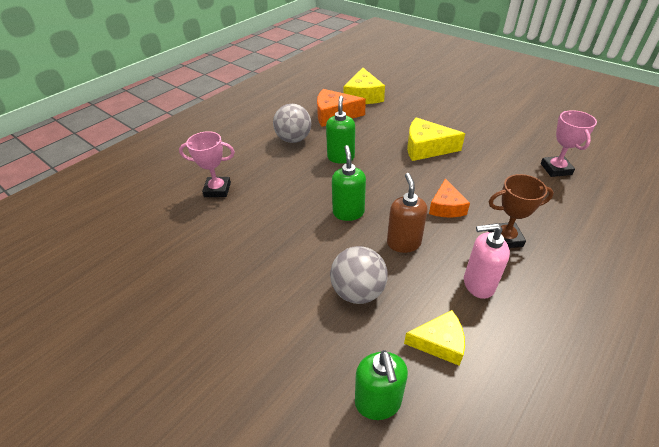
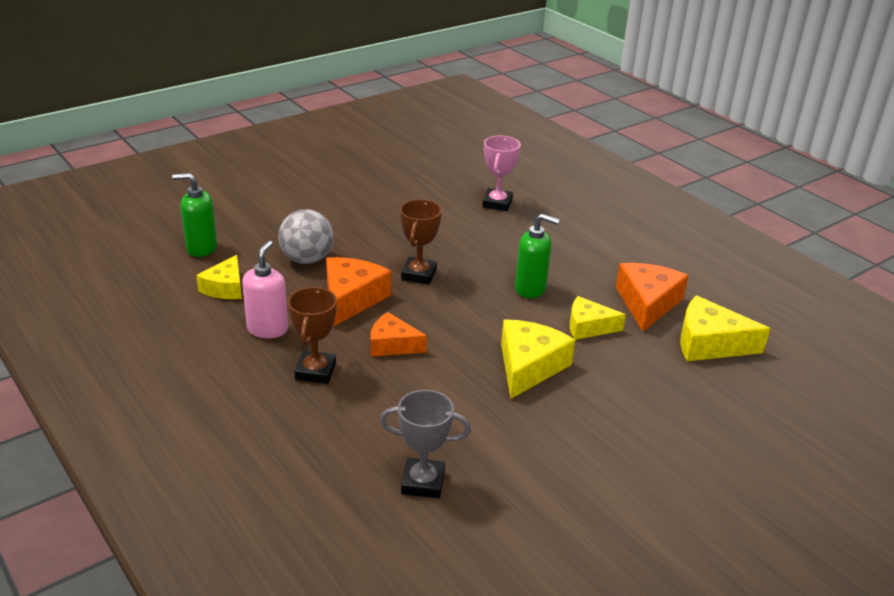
camera: 100 degrees right, 10 degrees down
grey ball [273,104,311,143] -> none
green soap dispenser [332,145,366,221] -> brown trophy [400,199,442,284]
brown soap dispenser [387,173,428,253] -> orange cheese [326,257,391,327]
pink trophy [541,110,597,177] -> grey trophy [380,390,471,498]
none -> yellow cheese [570,296,626,340]

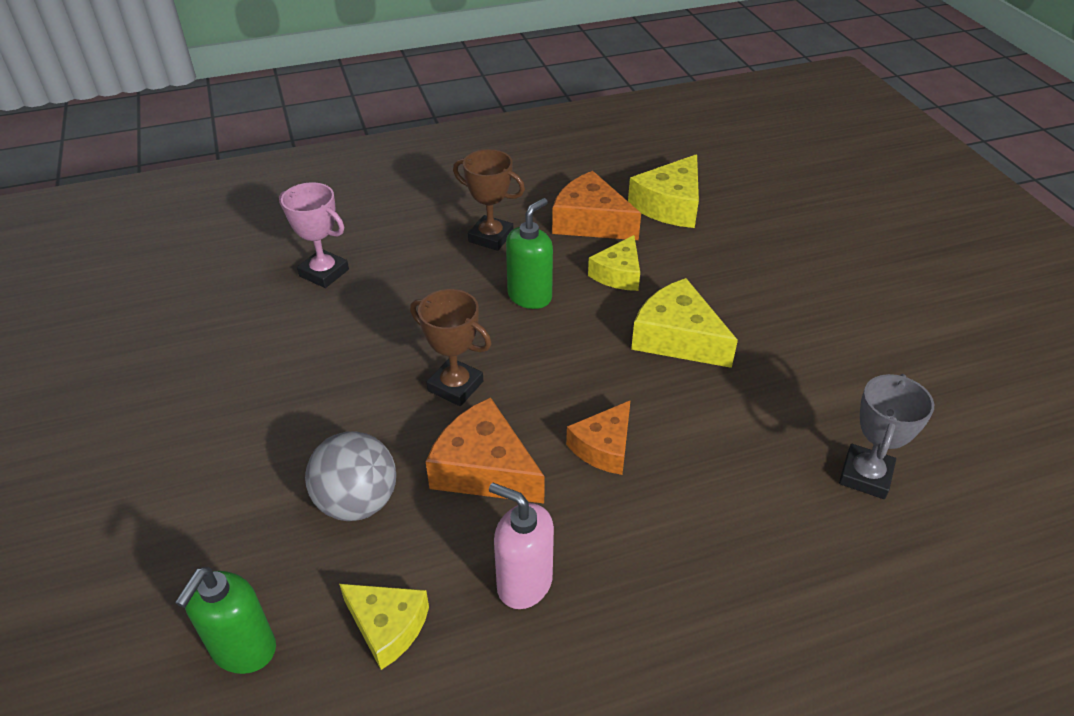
camera: 70 degrees left, 10 degrees up
brown trophy [288,287,337,384] -> brown trophy moved to [453,149,525,251]

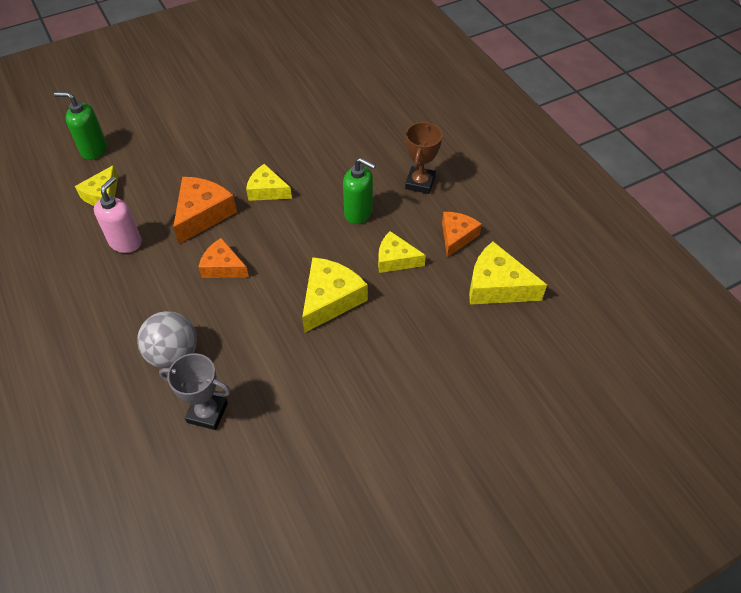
camera: 80 degrees right, 10 degrees up
pink trophy [279,182,349,288] -> none
grey ball [305,431,396,521] -> grey ball moved to [137,311,197,368]
brown trophy [410,289,491,406] -> yellow cheese [246,164,292,201]
orange cheese [552,171,641,240] -> orange cheese [442,212,482,257], size x0.66

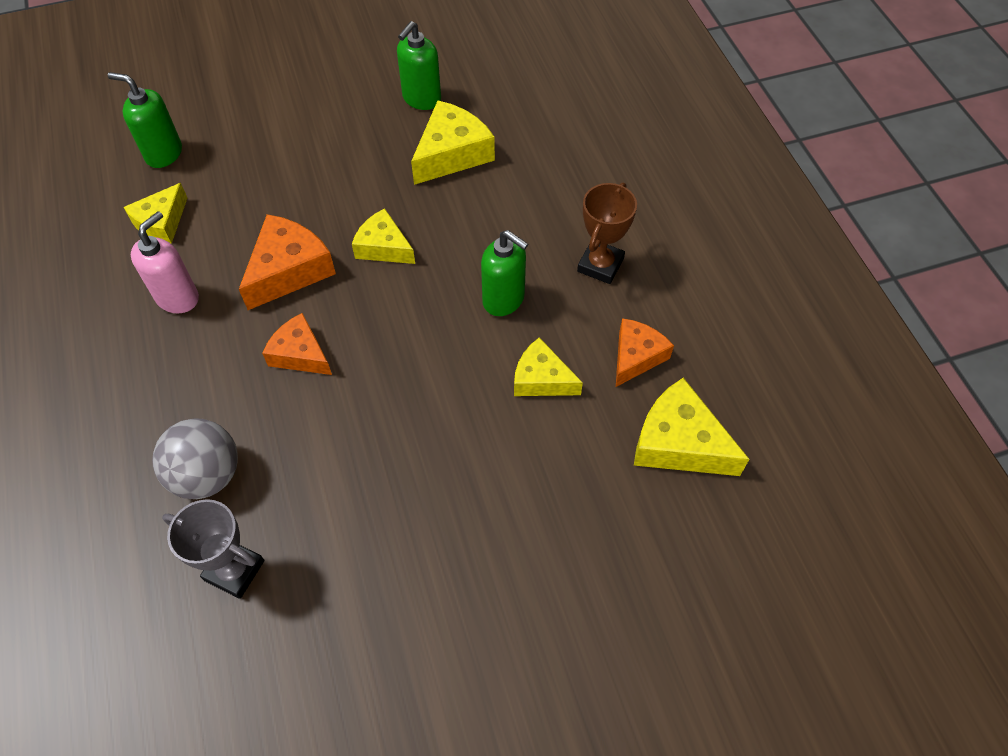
camera: 10 degrees right, 5 degrees up
yellow cheese [302,257,368,333] -> yellow cheese moved to [411,101,495,185]
none -> green soap dispenser [397,21,441,110]

